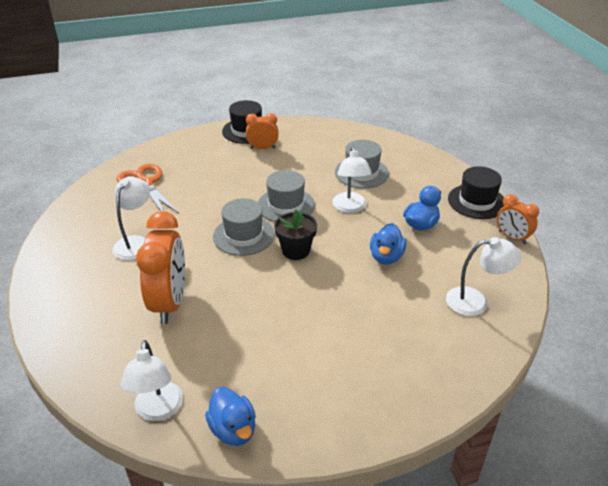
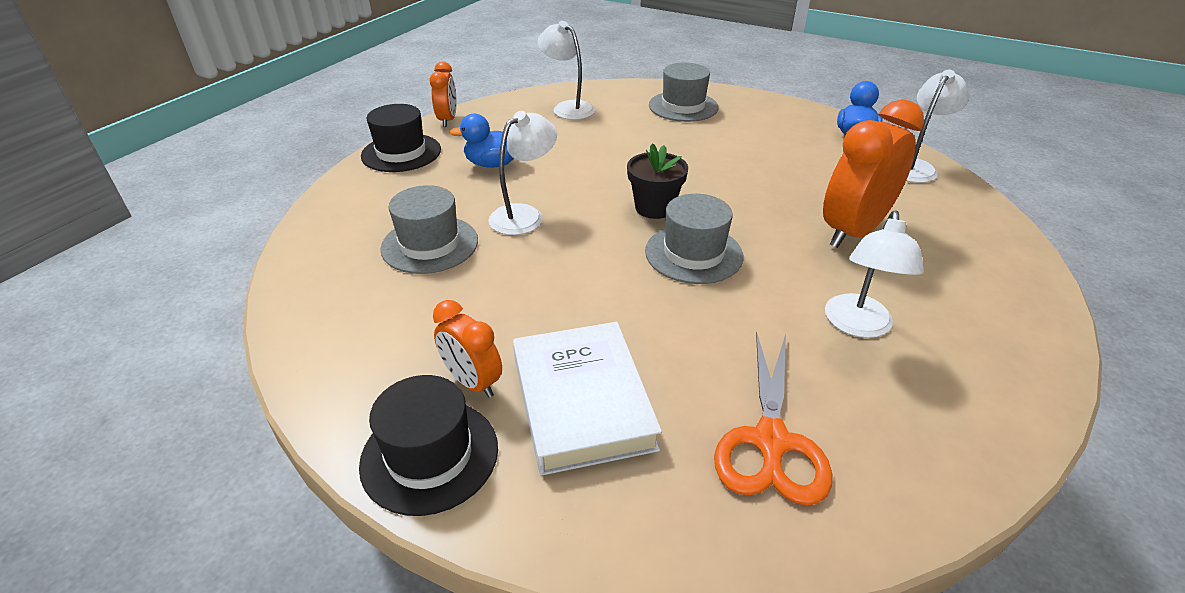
camera: 135 degrees left, 0 degrees up
white lamp [112,177,150,260] -> white lamp turned 45 degrees counterclockwise [825,211,924,338]
grey hat [258,170,315,222] -> grey hat moved to [649,62,718,122]
blue duck [370,223,406,265] -> none
none -> white book [513,322,662,475]

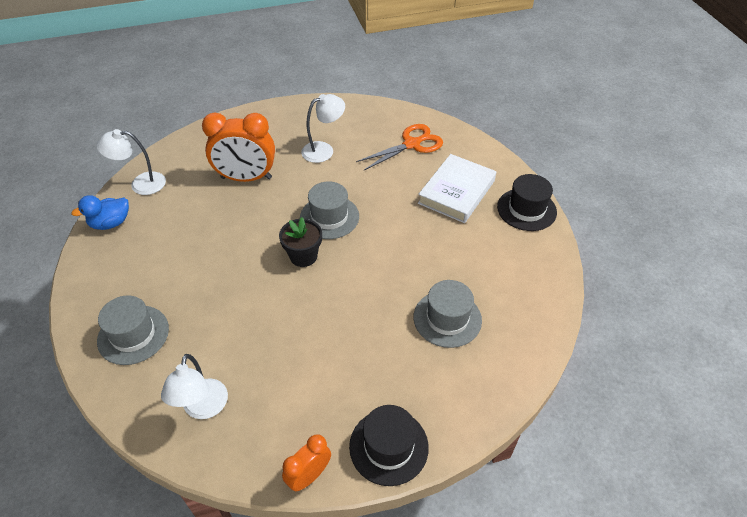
camera: 135 degrees left, 10 degrees up
orange clock [433,300,502,398] -> none
blue duck [450,114,514,168] -> none
white lamp [488,111,557,235] -> none

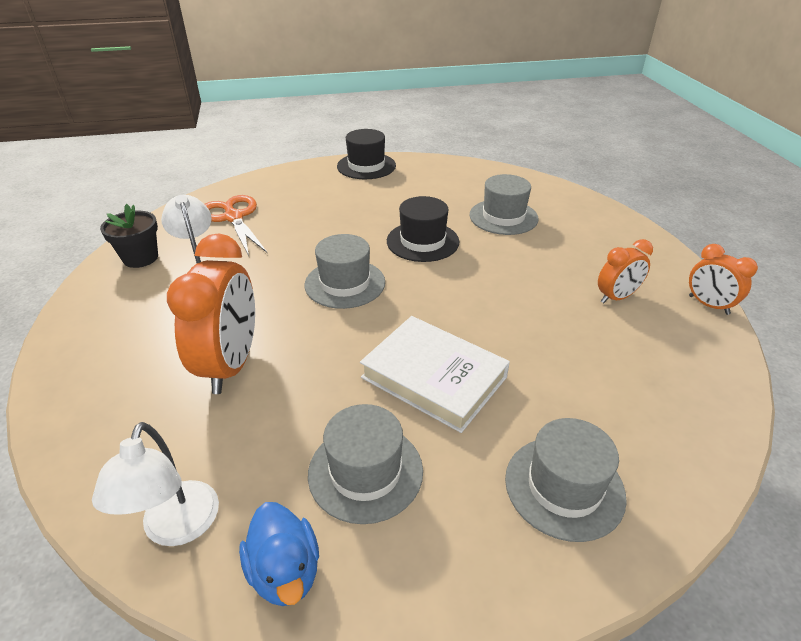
camera: 85 degrees left, 10 degrees down
white lamp [161,354,228,419] -> none
black flower pot [279,217,322,267] -> black flower pot moved to [100,204,158,268]
black hat [349,405,429,486] -> black hat moved to [387,196,460,262]
white book [418,154,496,223] -> white book moved to [360,316,510,433]
none -> grey hat [308,404,423,524]
none -> orange clock [598,239,653,303]

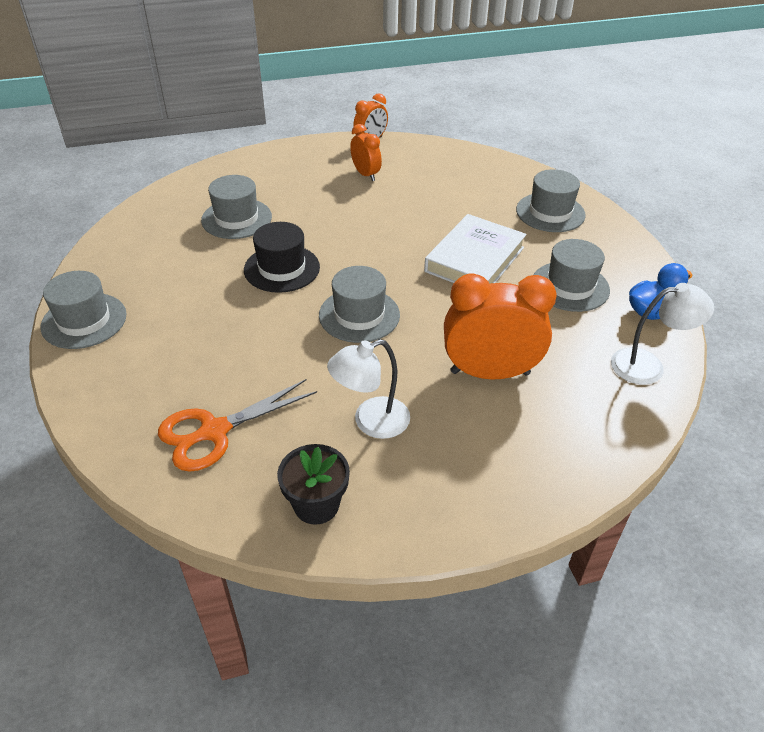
camera: 95 degrees left, 5 degrees up
black hat [337,129,396,179] -> grey hat [40,271,127,349]

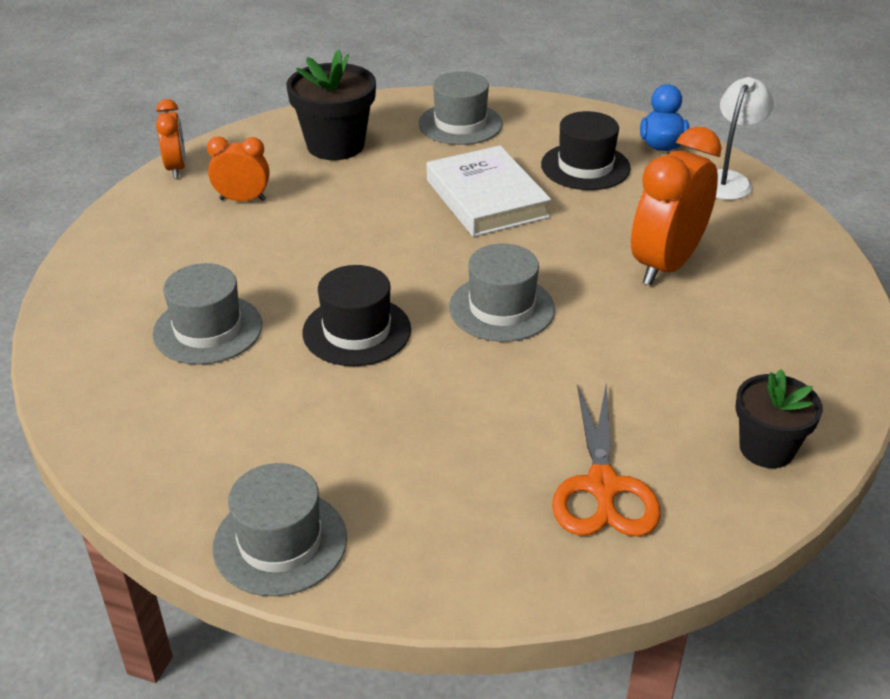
camera: 55 degrees left, 5 degrees down
white lamp [327,339,410,439] -> none
grey hat [534,239,610,312] -> black hat [541,111,631,190]
none -> black flower pot [286,50,376,160]

